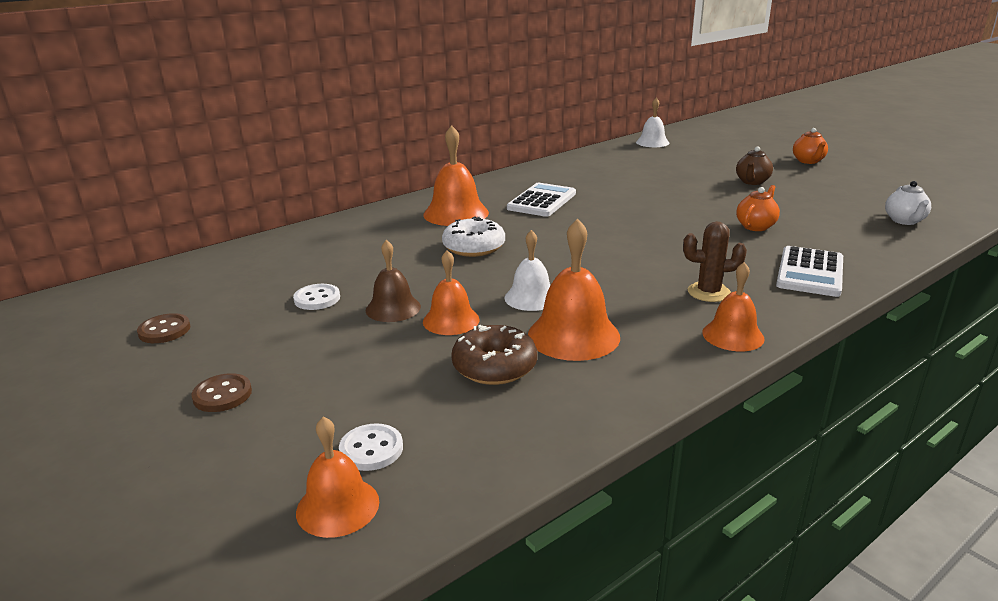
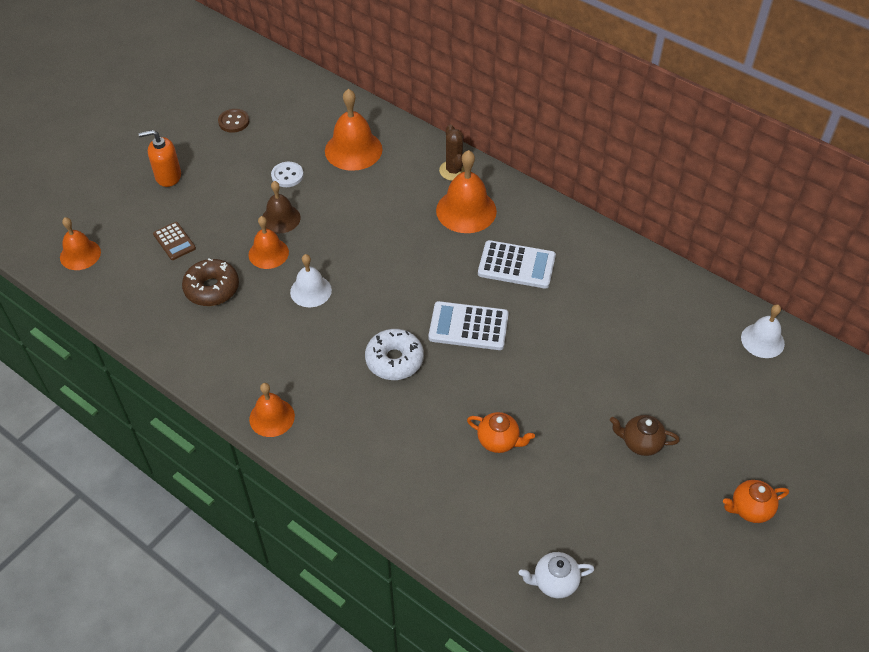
camera: 75 degrees right, 25 degrees up
brown button [191,373,252,412] -> orange soap dispenser [139,130,181,187]
white button [339,423,403,471] -> none
white donut [442,217,505,257] -> white donut moved to [365,329,424,380]
orange bell [528,218,620,361] -> orange bell moved to [325,89,383,171]
brown cactus [683,222,747,302] -> brown cactus moved to [439,125,465,181]
white calculator [776,246,843,297] -> white calculator moved to [429,301,509,350]
none -> brown calculator [153,222,196,260]

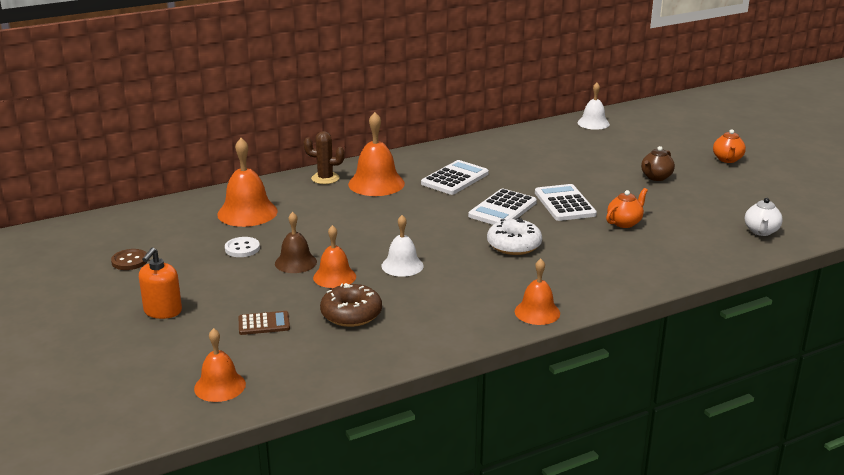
camera: 65 degrees left, 25 degrees down
none -> white calculator [535,184,597,221]

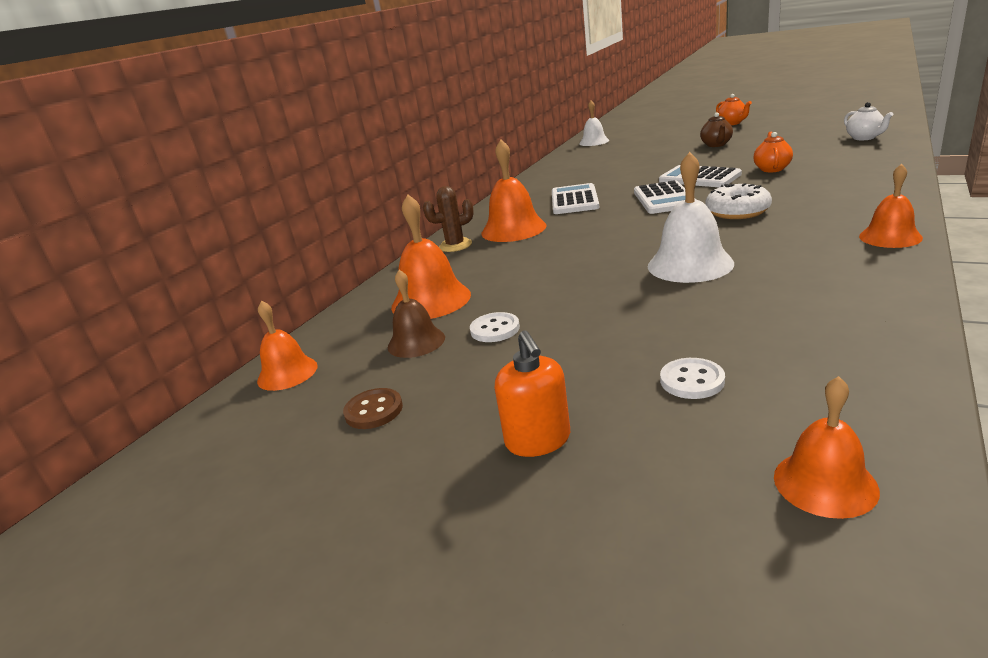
camera: 30 degrees left, 0 degrees up
brown calculator [238,311,290,335] -> white button [660,358,725,399]
brown bell [275,212,317,273] -> brown bell moved to [388,270,445,358]
orange bell [313,225,356,288] -> orange bell moved to [257,301,318,391]
brown donut [320,283,382,327] -> none
white bell [381,215,424,277] -> white bell [648,152,734,283], size x1.56

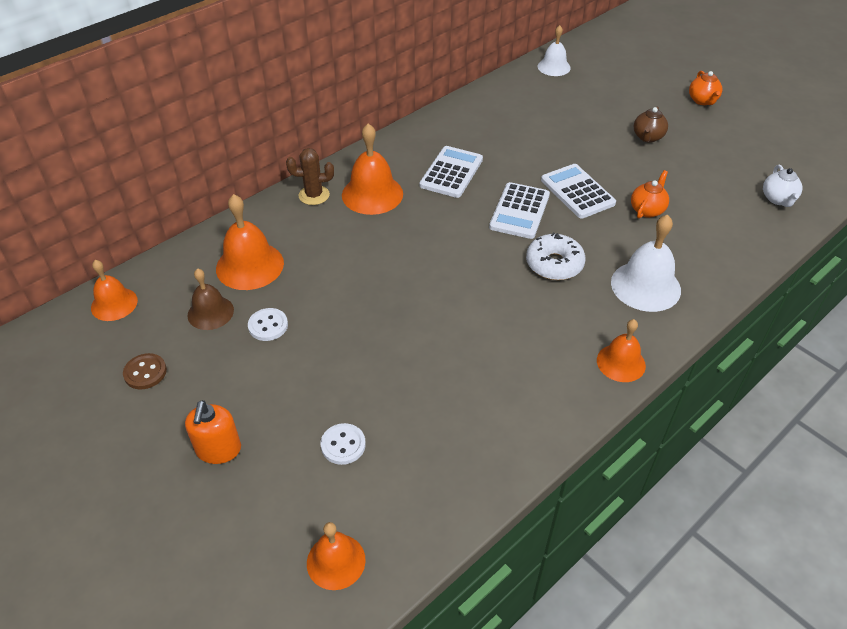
camera: 15 degrees right, 20 degrees up
white bell [648,152,734,283] -> white bell moved to [611,215,681,312]

